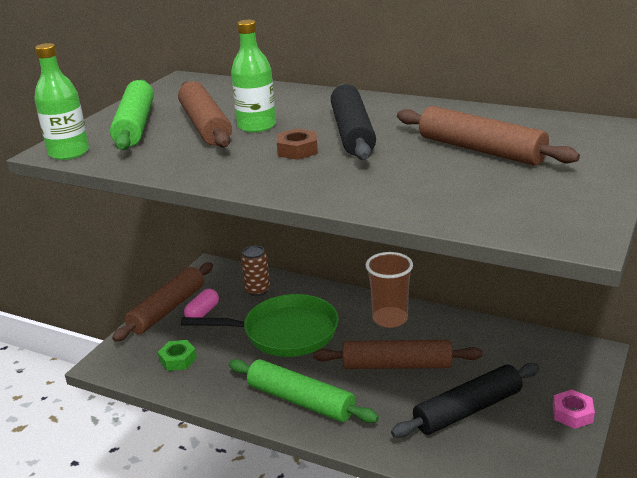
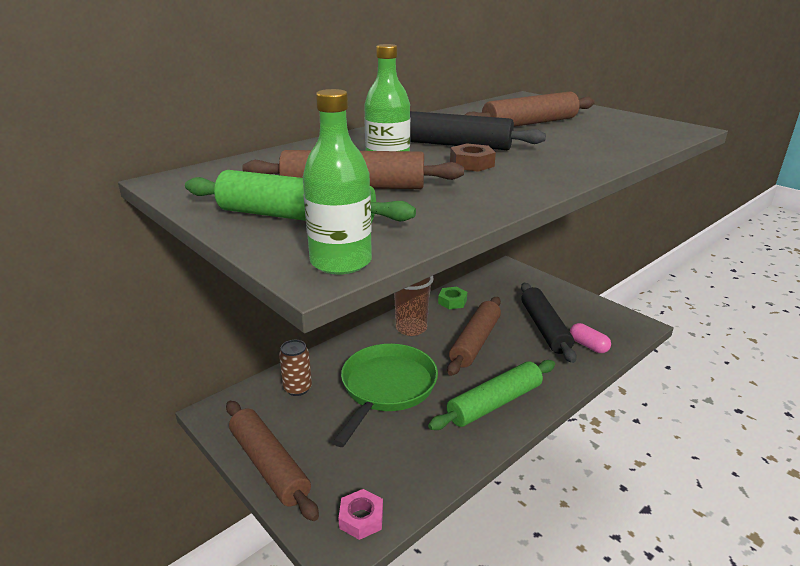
camera: 70 degrees left, 0 degrees up
green nut [158,340,197,371] -> green nut moved to [438,287,467,309]
pink capsule [184,289,219,318] -> pink capsule moved to [570,323,611,353]
pink nut [553,390,595,429] -> pink nut moved to [338,489,383,540]

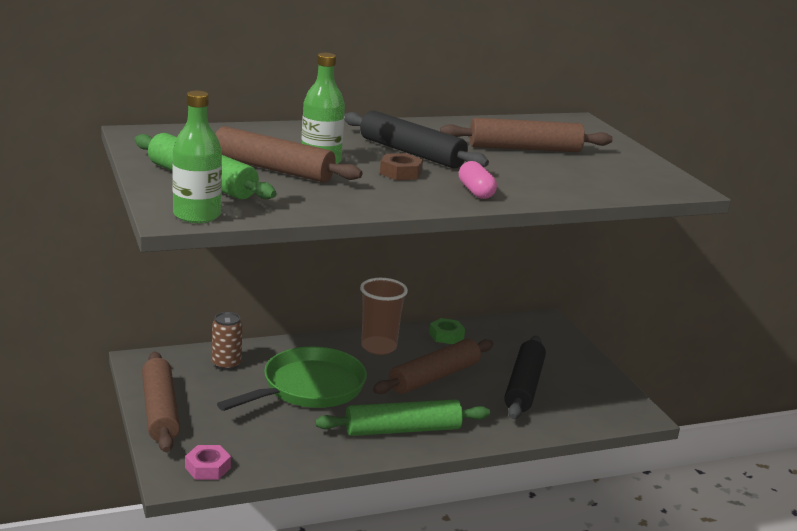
camera: 20 degrees right, 5 degrees down
pink capsule [570,323,611,353] -> pink capsule moved to [459,161,497,199]

